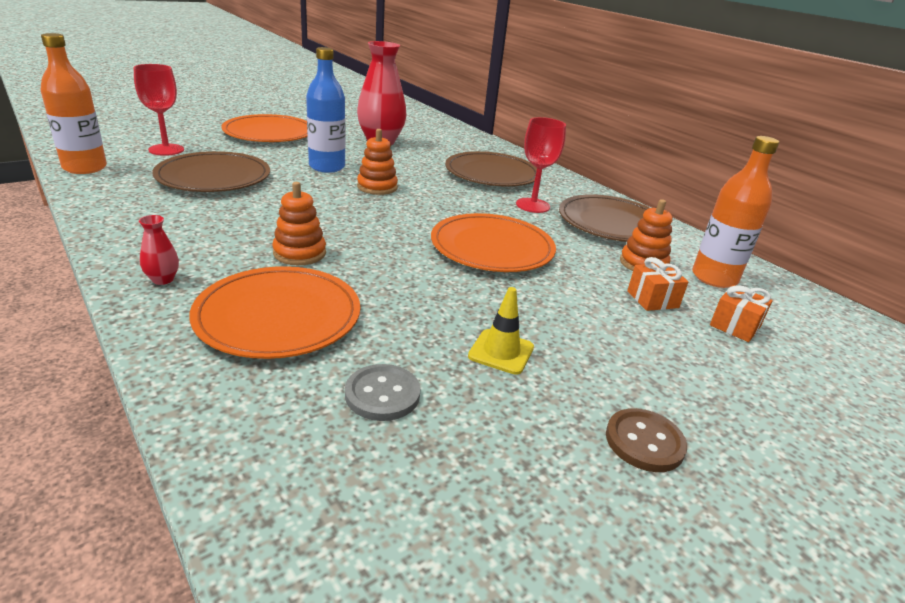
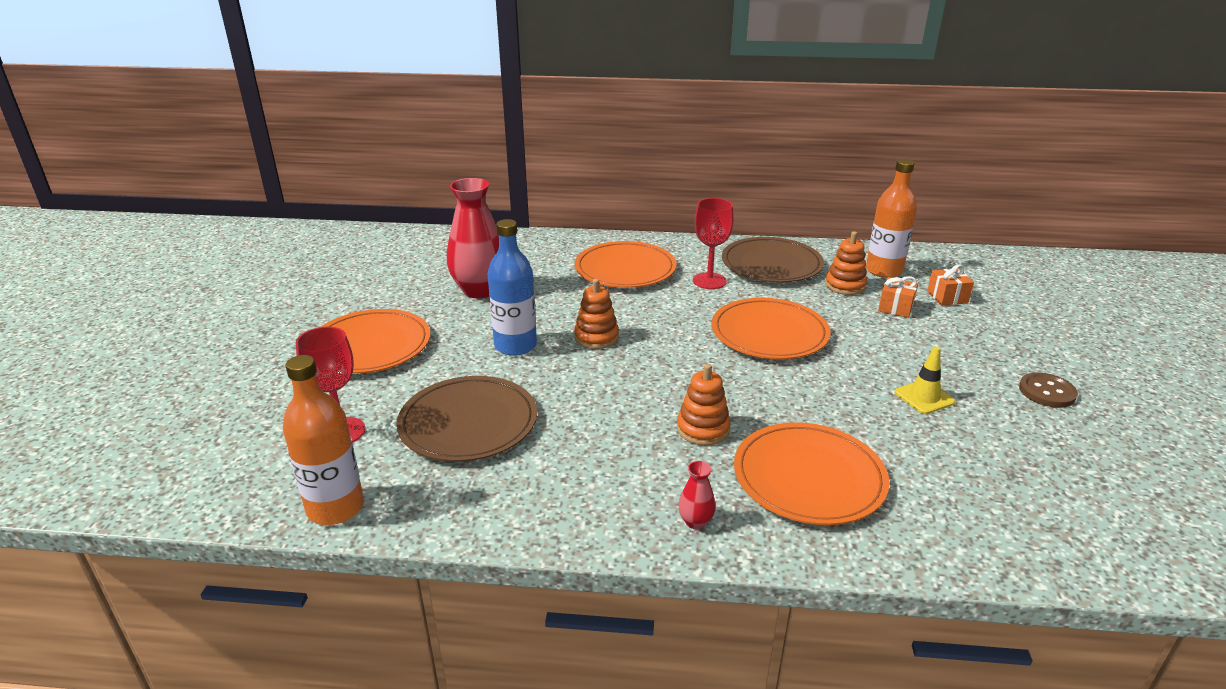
camera: 45 degrees left, 0 degrees up
grey button [345,364,420,421] -> none
brown plate [445,151,537,187] -> orange plate [575,241,677,288]

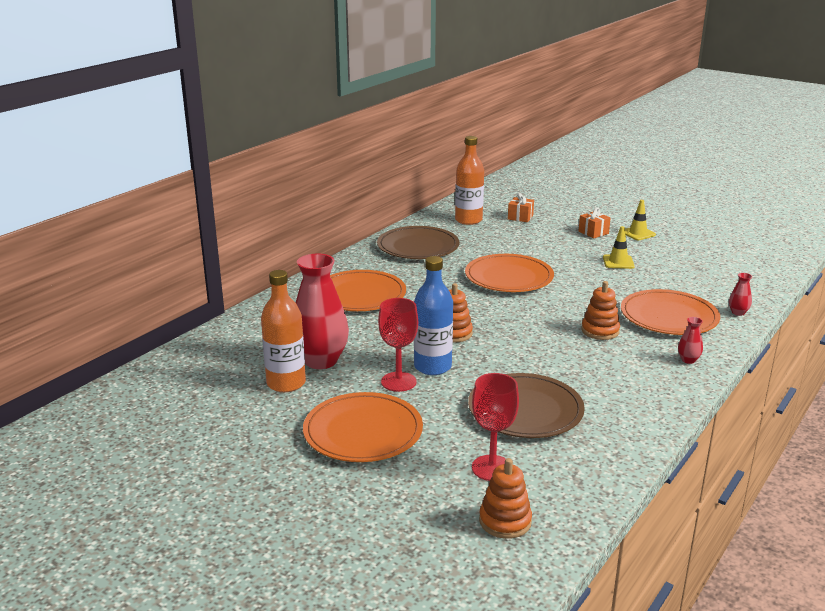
camera: 60 degrees left, 5 degrees down
orange bottle [283,355,364,525] -> orange bottle moved to [261,270,306,392]
red goblet [693,198,734,289] -> red goblet moved to [378,298,418,392]
orange stacking toy [825,232,867,295] -> orange stacking toy moved to [479,458,532,539]
orange gift [878,276,918,318] -> orange gift moved to [579,208,611,238]
brown button [1019,372,1078,408] -> yellow traffic cone [625,200,656,240]
none -> red vase [729,273,752,316]

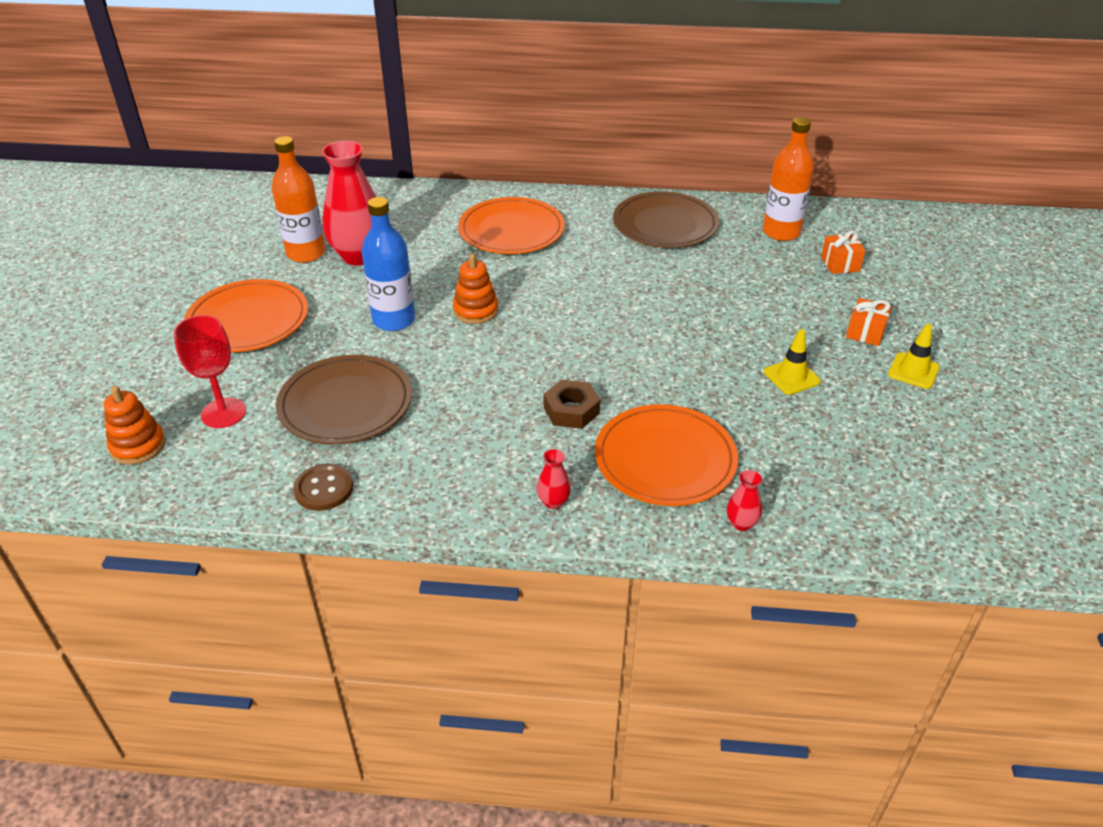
camera: 60 degrees right, 15 degrees up
red goblet [378,298,418,392] -> none
orange plate [465,254,554,292] -> none
orange stacking toy [581,281,620,340] -> brown nut [544,380,600,429]
none -> brown button [293,463,353,511]

